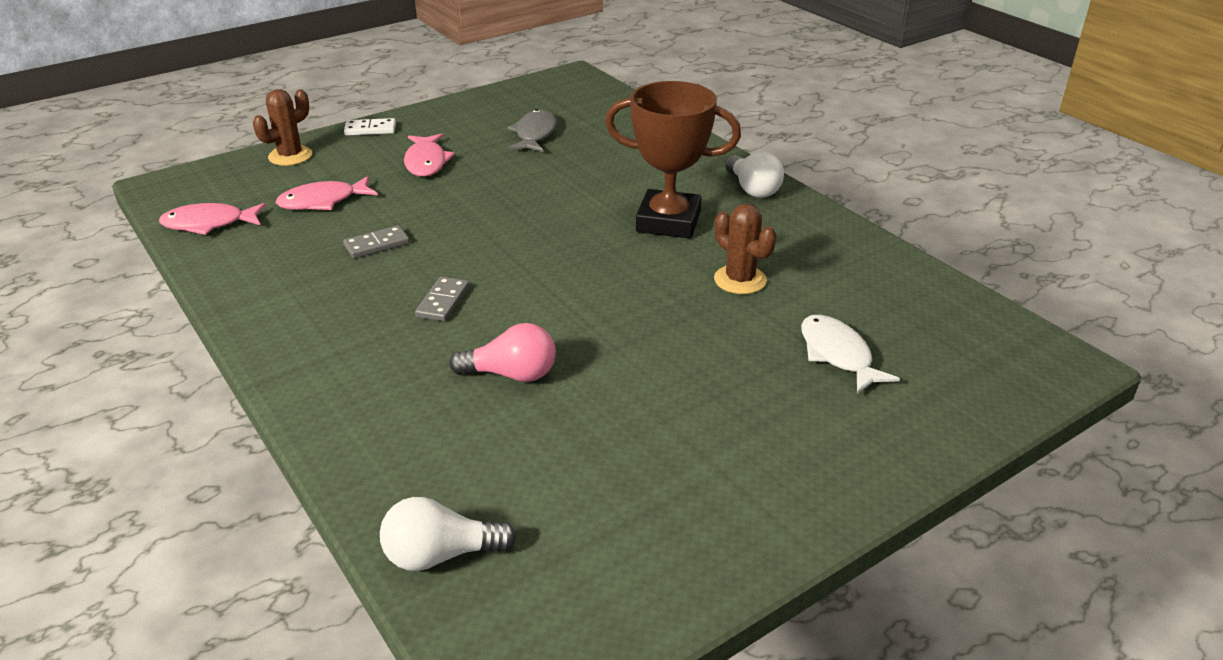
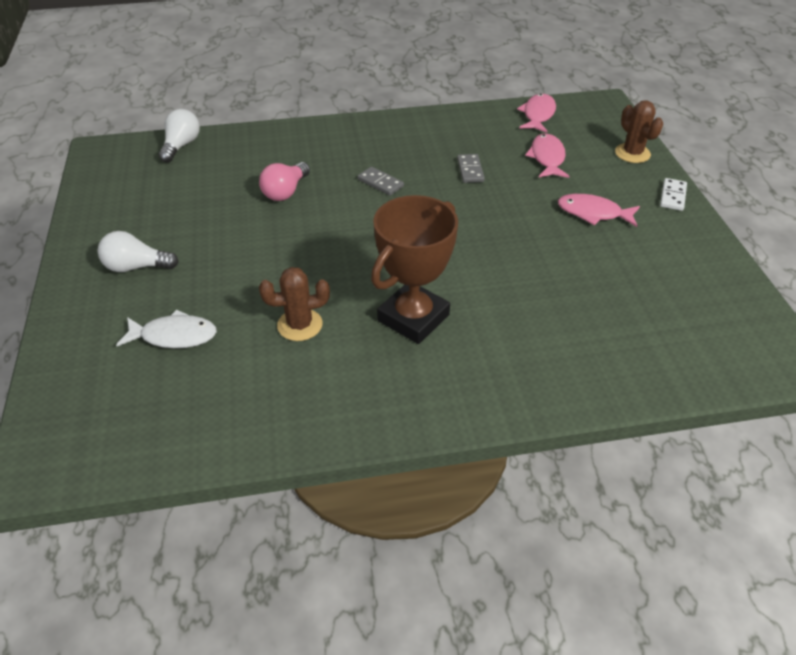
camera: 115 degrees right, 10 degrees up
grey fish [507,109,557,152] -> none
white light bulb [725,152,784,198] -> white light bulb moved to [98,231,179,272]

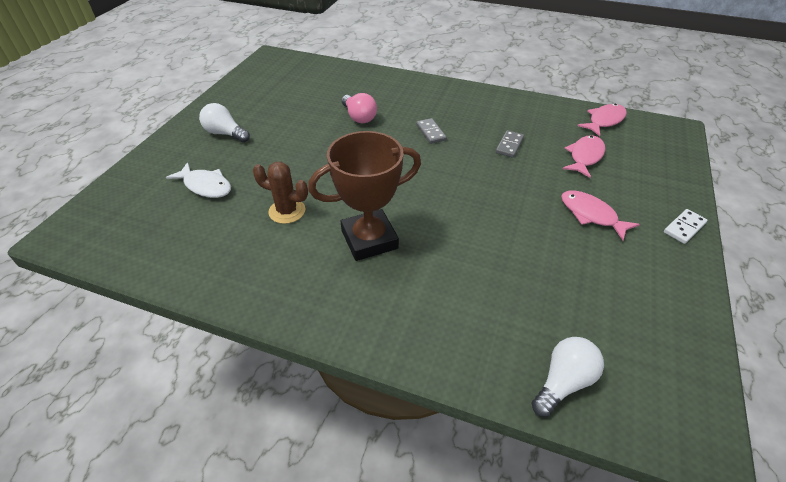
camera: 30 degrees right, 0 degrees up
white light bulb [159,109,200,162] -> white light bulb moved to [531,337,604,417]
pink light bulb [259,162,310,201] -> pink light bulb turned 90 degrees counterclockwise [342,93,377,123]
brown cactus [615,101,663,163] -> none

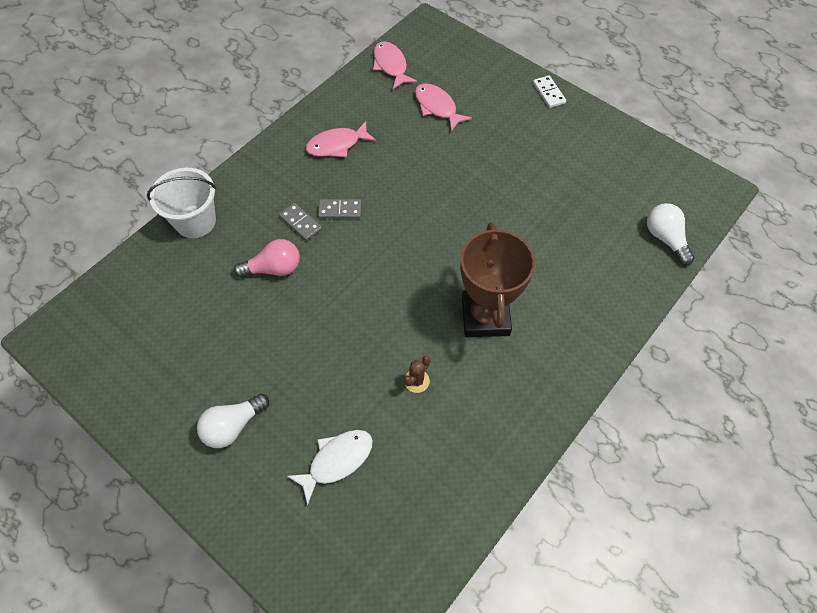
camera: 70 degrees left, 15 degrees up
brown cactus [253,162,308,224] -> brown cactus [404,356,430,393], size x0.63
grey domino [496,130,524,158] -> grey domino moved to [279,203,322,241]
pink fish [561,190,640,241] -> pink fish moved to [306,121,376,157]
none -> white bucket [147,168,216,238]

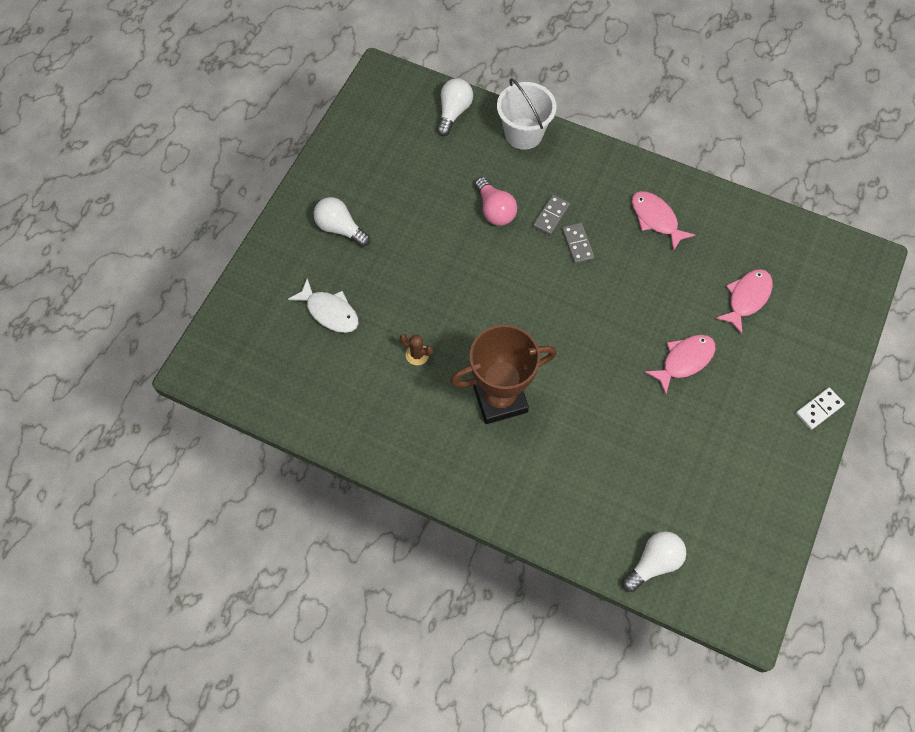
camera: 75 degrees right, 5 degrees up
pink fish [373,41,417,89] -> pink fish moved to [645,335,716,394]
none -> white light bulb [437,78,473,136]

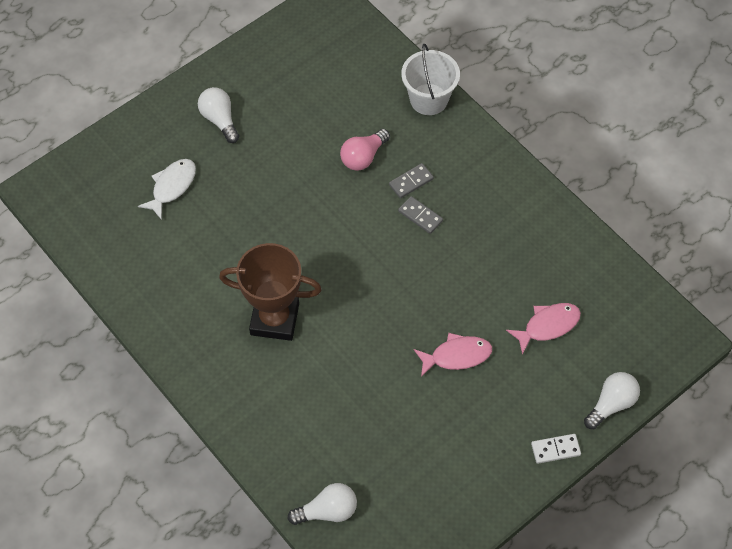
camera: 25 degrees right, 5 degrees down
white fish [288,278,359,333] -> white fish turned 120 degrees counterclockwise [138,159,196,220]
brown cactus [400,334,433,365] -> none
white light bulb [437,78,473,136] -> white light bulb moved to [584,372,640,429]
pink light bulb [475,177,517,226] -> pink light bulb turned 45 degrees clockwise [340,129,390,171]
grey domino [562,223,594,264] -> grey domino turned 60 degrees counterclockwise [398,196,443,234]
pink fish [632,191,695,251] -> none

